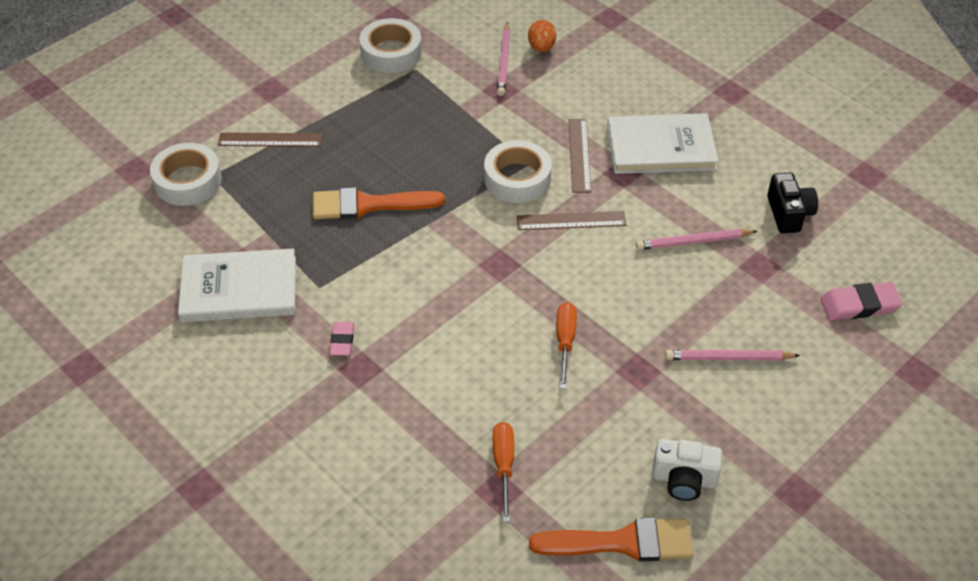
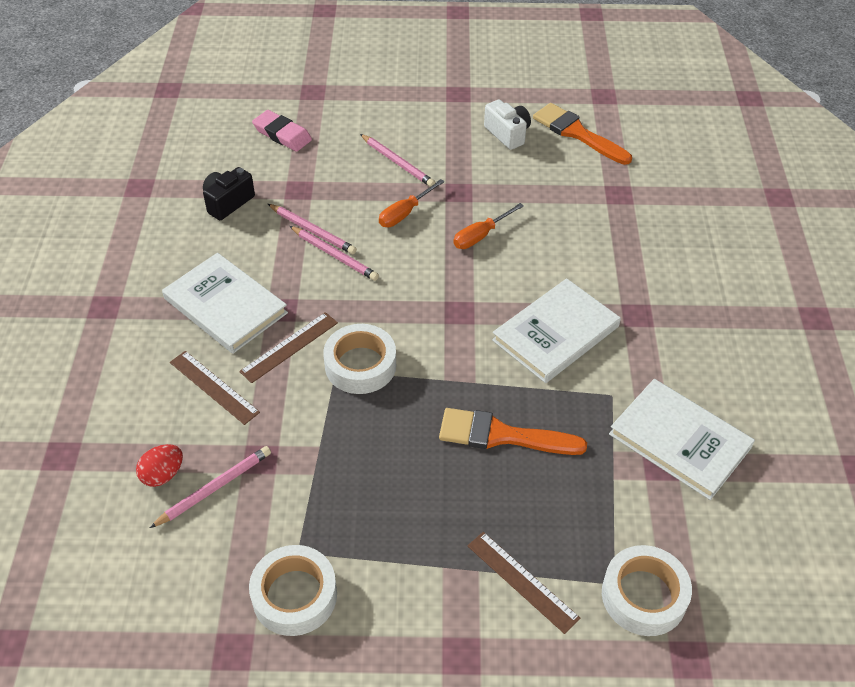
camera: 135 degrees left, 0 degrees up
orange brush [313,187,445,219] -> orange brush turned 150 degrees clockwise [439,408,587,455]
pink eraser [329,322,354,356] -> none
orange screwdriver [493,422,514,522] -> orange screwdriver moved to [379,179,445,227]
brown ruler [517,211,626,230] -> brown ruler moved to [170,351,260,425]
orange egg [528,20,556,52] -> red egg [136,444,183,487]
none -> pink pencil [290,226,379,281]
none -> white book [492,278,621,383]

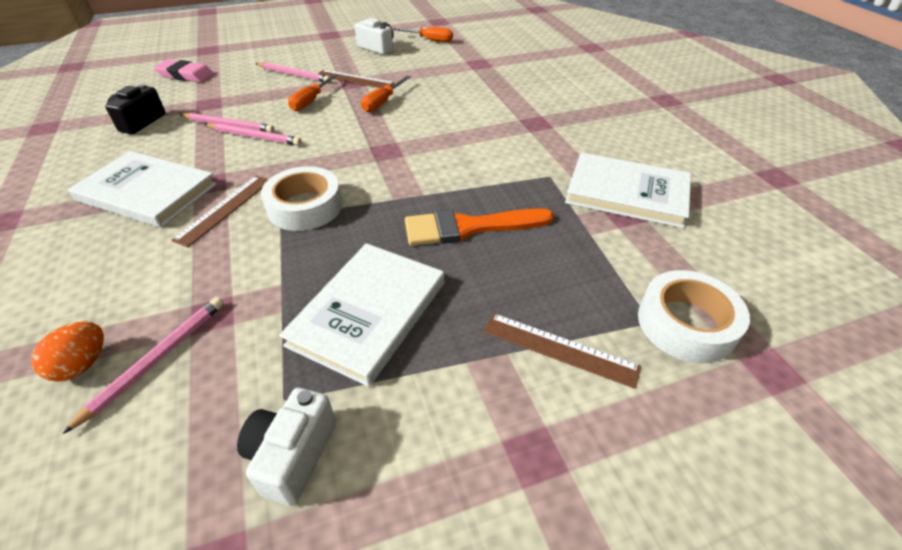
camera: 20 degrees left, 5 degrees down
red egg [136,444,183,487] -> orange egg [31,321,104,382]
brown ruler [170,351,260,425] -> brown ruler moved to [318,70,395,88]
white tape [249,545,337,636] -> white camera [237,388,336,506]
white book [492,278,621,383] -> white book moved to [279,243,444,387]
orange brush [533,103,632,165] -> orange screwdriver [393,27,453,42]

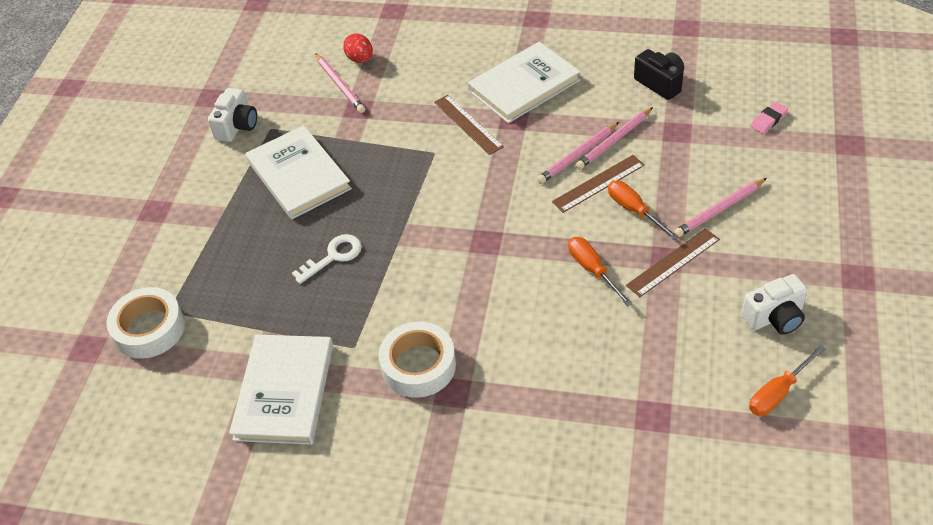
camera: 125 degrees right, 5 degrees up
orange egg [31,321,104,382] -> red egg [343,33,373,63]
pink eraser [154,59,213,82] -> pink eraser [750,102,788,134], size x0.62
white camera [237,388,336,506] -> white camera turned 60 degrees clockwise [208,88,257,142]
white tape [261,166,343,231] -> white tape moved to [379,322,456,398]
orange brush [405,208,554,246] -> white key [292,234,362,284]
brown ruler [483,313,641,389] -> brown ruler moved to [552,155,645,213]
white book [565,153,691,228] -> white book turned 45 degrees counterclockwise [229,335,333,445]

